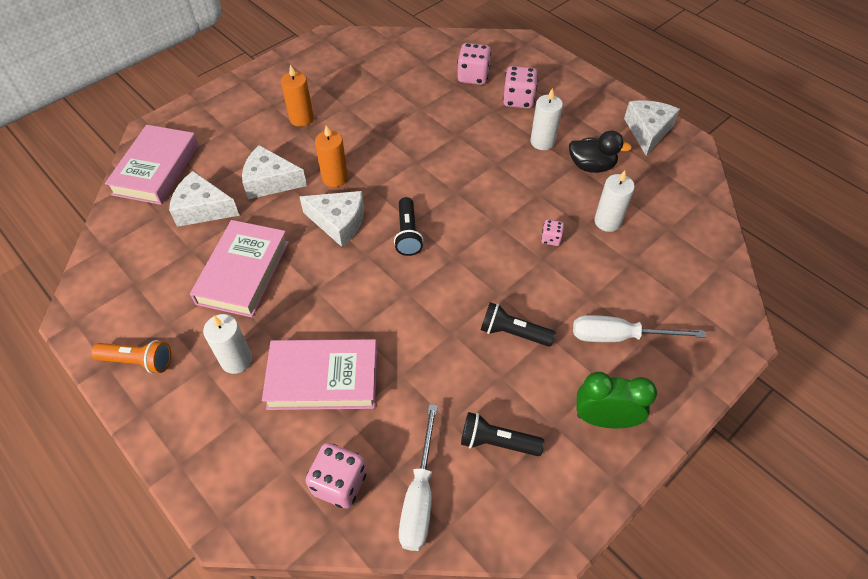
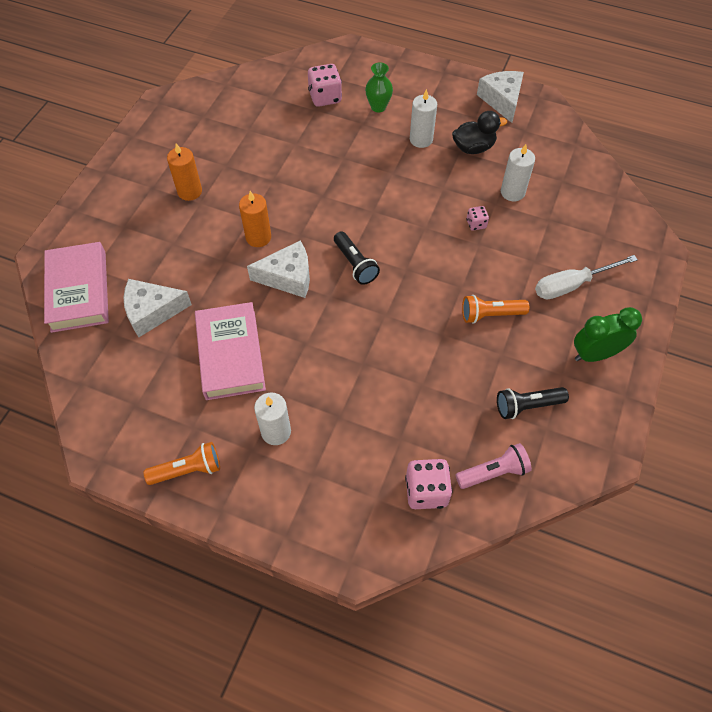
camera: 25 degrees left, 5 degrees up
white cheese [242,145,307,199] -> none
pink book [262,339,377,410] -> none
white screwdriver [399,404,438,551] -> pink flashlight [456,443,532,489]
black flashlight [481,302,556,347] -> orange flashlight [462,295,529,324]
pink dice [503,66,538,109] -> green vase [365,63,393,112]

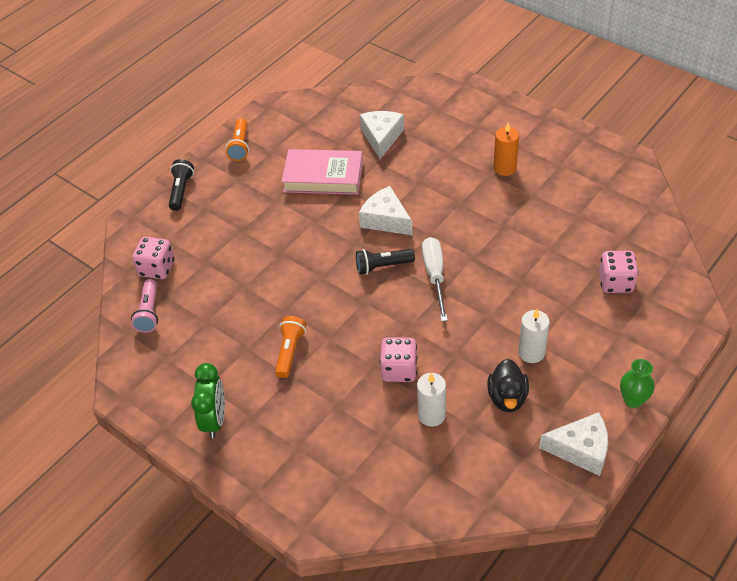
camera: 110 degrees right, 10 degrees down
pink book [44,242,109,333] -> none
orange candle [239,191,271,247] -> none
white cheese [247,241,310,298] -> white cheese turned 120 degrees clockwise [359,186,413,235]
white candle [254,392,291,445] -> none
green vase [365,63,393,112] -> green vase moved to [620,359,655,408]
pink dice [467,206,489,231] -> pink dice [380,337,417,382], size x1.86
black flashlight [497,387,569,419] -> black flashlight moved to [169,159,194,211]
white screwdriver [535,255,638,299] -> white screwdriver moved to [422,237,448,321]

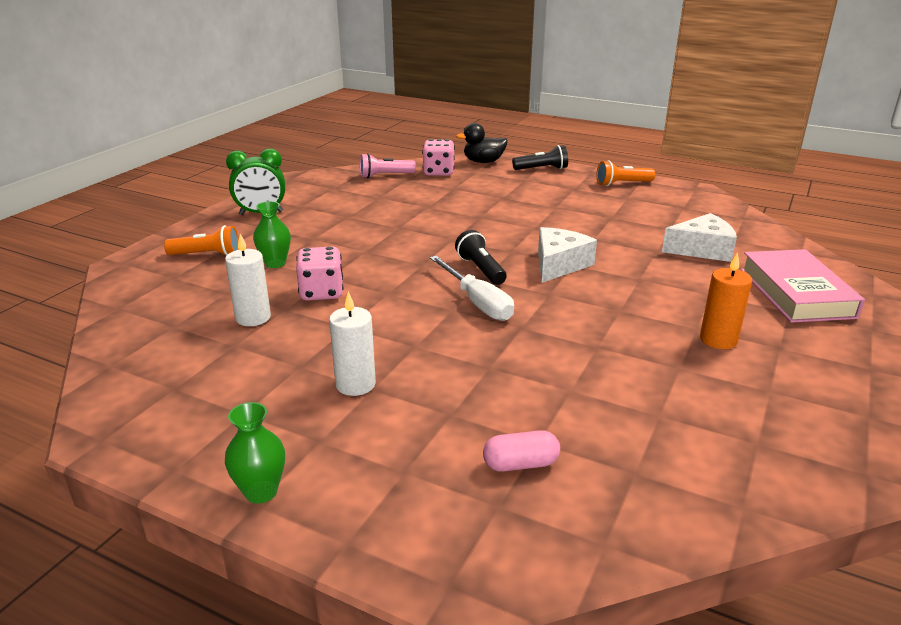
camera: 75 degrees right, 20 degrees down
orange flashlight [275,316,306,378] -> orange flashlight moved to [164,225,239,256]
pink book [281,149,363,195] -> pink book moved to [741,249,865,323]
white screwdriver [422,237,448,321] -> white screwdriver turned 75 degrees clockwise [430,256,514,321]
black duck [487,359,529,412] -> black duck moved to [456,123,508,163]
white cheese [539,412,608,476] -> none
pink dice [599,251,639,293] -> pink capsule [483,430,560,472]
none -> green vase [253,201,291,268]

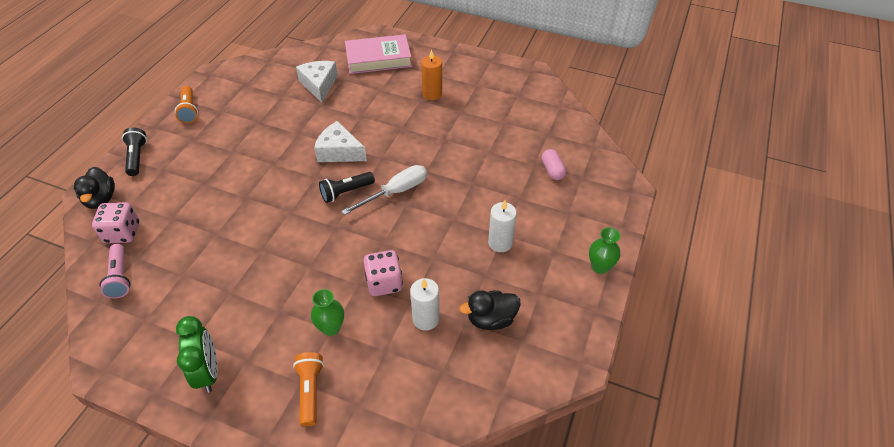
camera: 95 degrees left, 20 degrees up
none -> black duck [459,290,520,330]

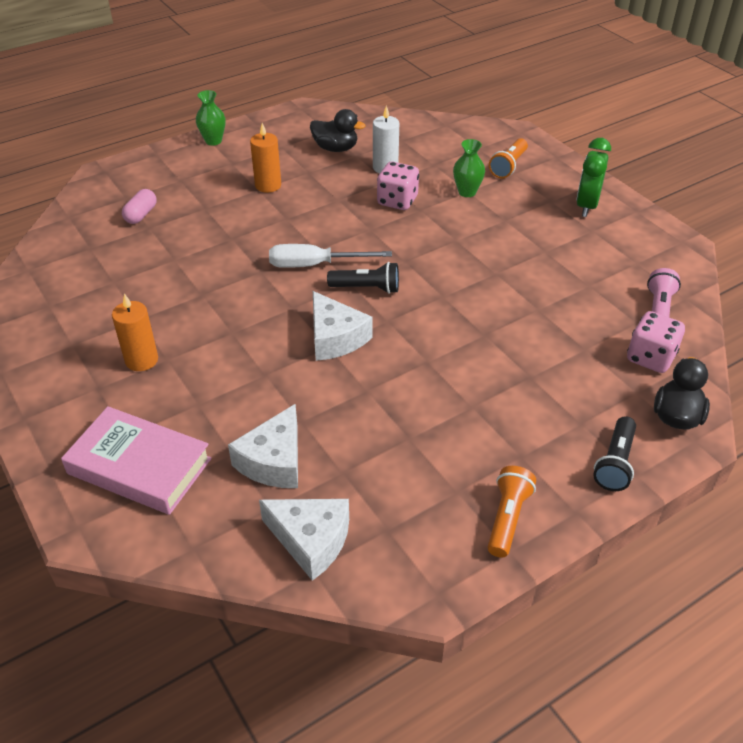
camera: 145 degrees left, 5 degrees down
white candle [488,200,517,252] -> orange candle [250,123,281,193]
none -> white cheese [259,499,349,581]

